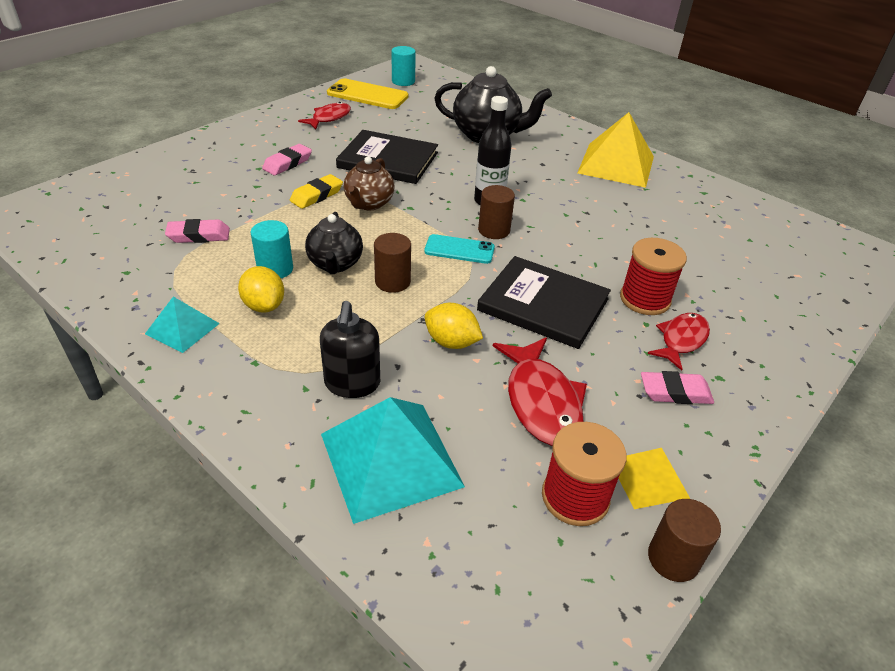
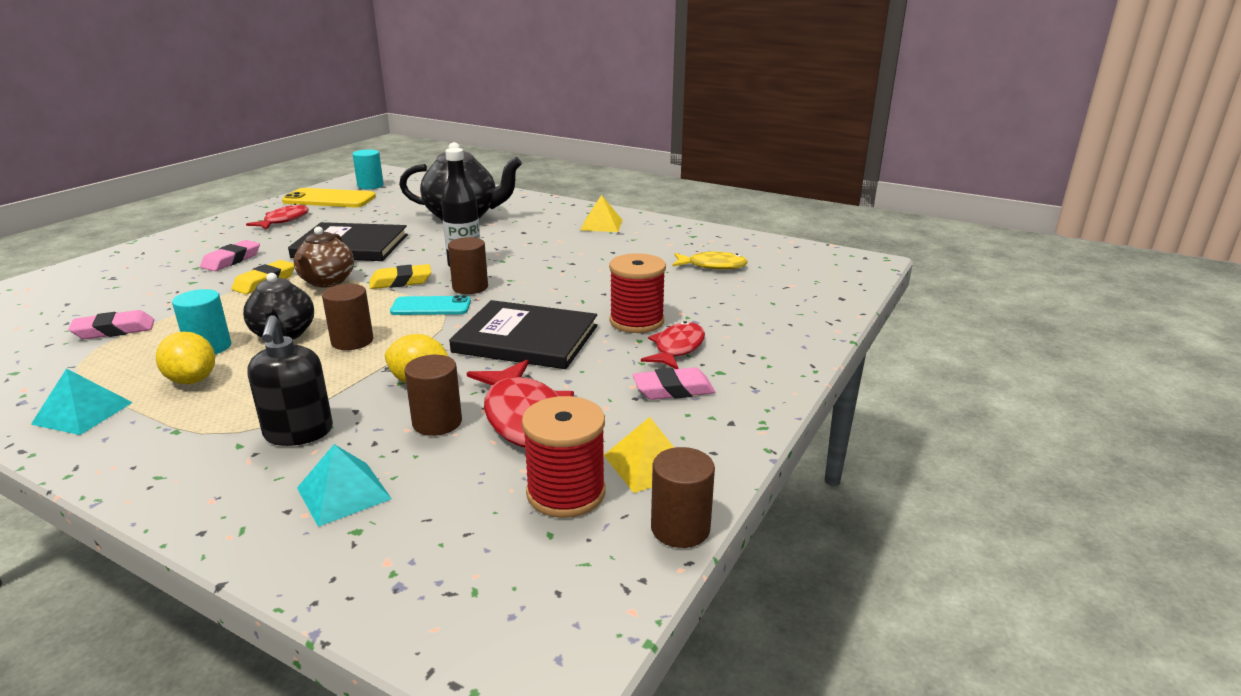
camera: 10 degrees left, 15 degrees down
turquoise pyramid [321,397,465,524] -> turquoise pyramid [297,444,392,527], size x0.53
yellow pyramid [577,112,654,188] -> yellow pyramid [580,195,622,232], size x0.53
none -> yellow eraser [369,264,431,289]
none -> brown cylinder [404,355,462,436]
none -> yellow fish [673,251,748,270]

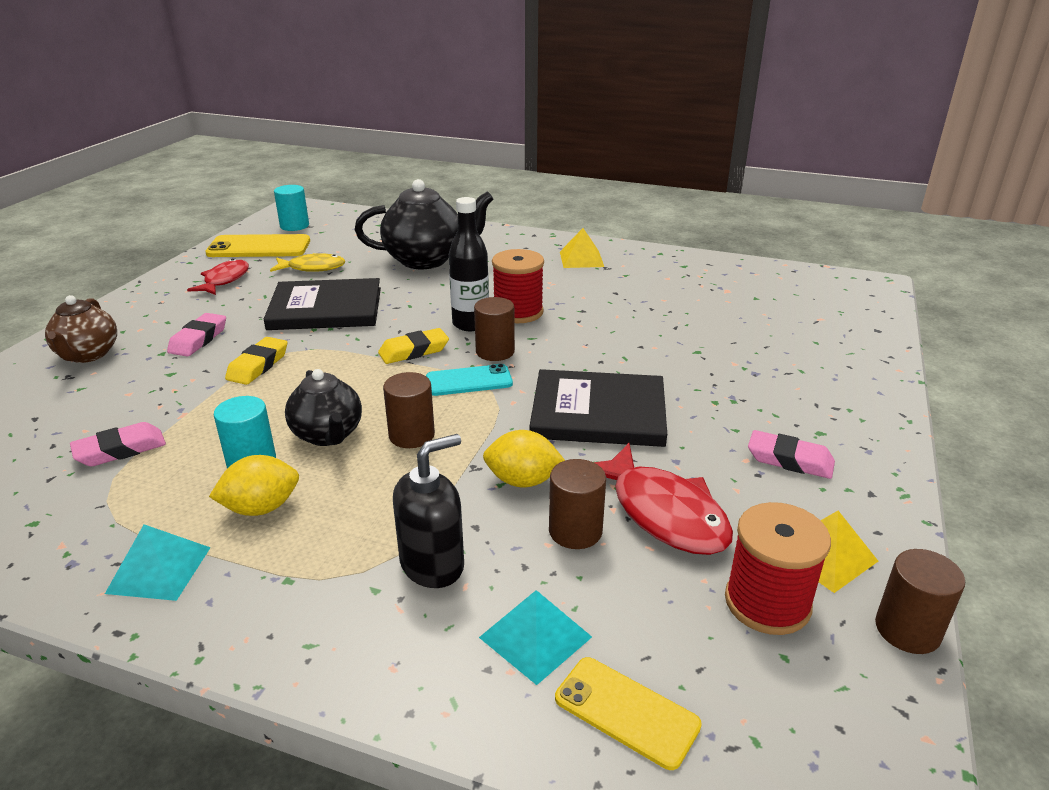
camera: 10 degrees left, 5 degrees up
yellow lemon [156,332,215,384] -> yellow lemon turned 60 degrees counterclockwise [209,455,299,516]
black soap dispenser [247,315,333,446] -> black soap dispenser turned 105 degrees counterclockwise [393,434,464,588]
brown teapot [294,227,354,288] -> brown teapot moved to [45,295,117,363]
red spool [609,253,666,333] -> red spool moved to [492,249,544,323]
pink eraser [633,367,715,400] -> pink eraser turned 45 degrees clockwise [748,430,835,479]
red fish [641,321,705,369] -> none
yellow fish [673,251,748,270] -> yellow fish moved to [270,253,345,272]
none -> yellow phone [555,657,702,770]

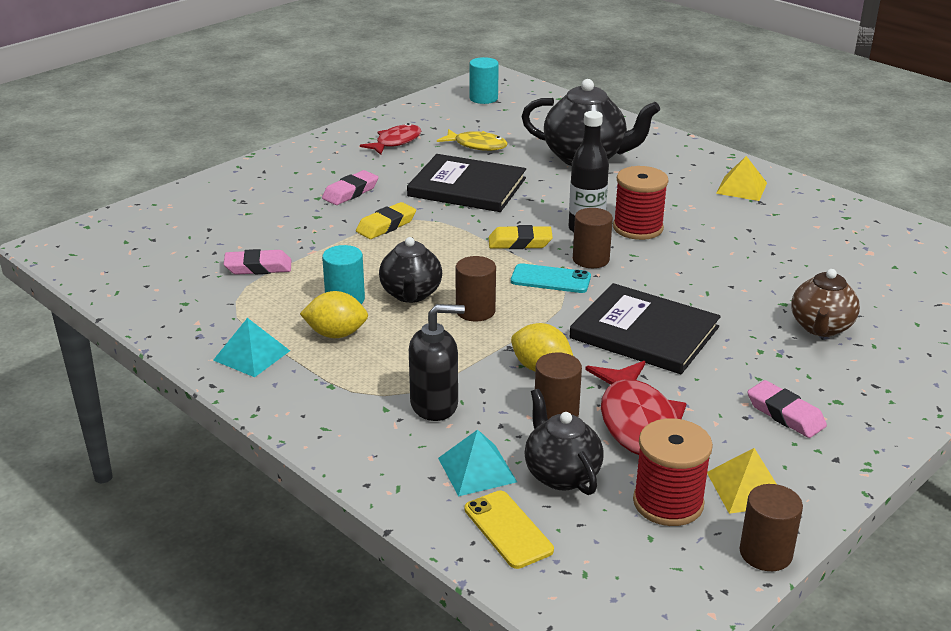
camera: 25 degrees right, 0 degrees up
brown teapot [45,295,117,363] -> brown teapot moved to [791,269,860,337]
yellow phone [205,234,310,257] -> none
none -> black teapot [524,389,604,495]

